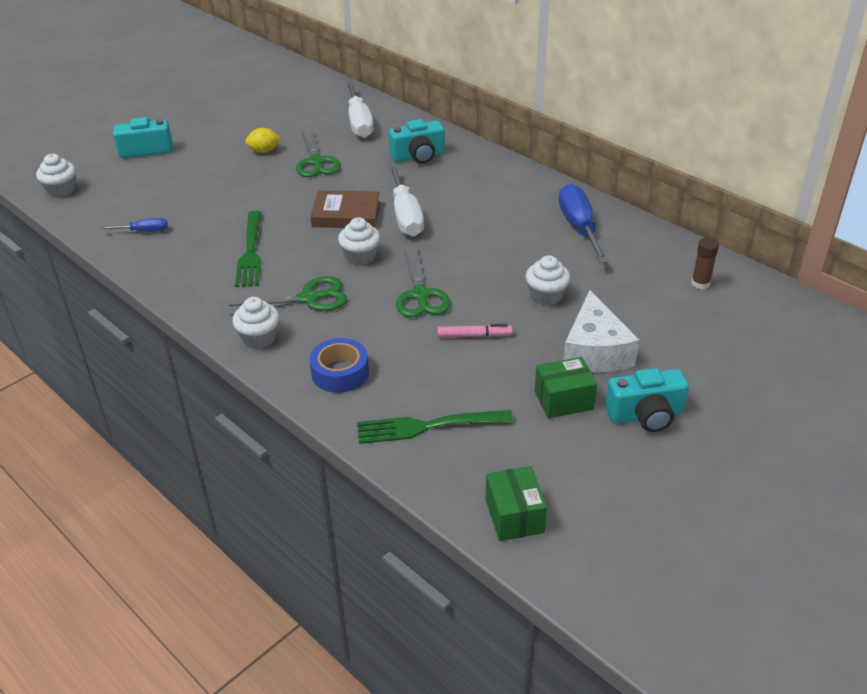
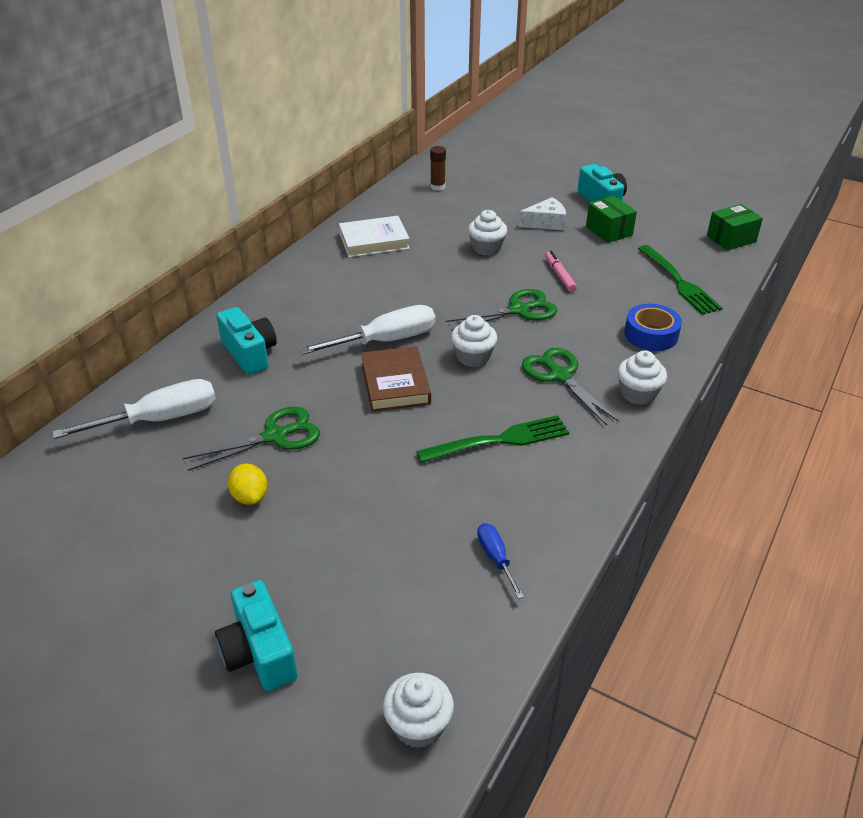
camera: 105 degrees left, 0 degrees up
blue screwdriver [559,184,609,263] -> white book [339,216,410,257]
white cheese [563,290,639,373] -> white cheese [519,197,566,230], size x0.65

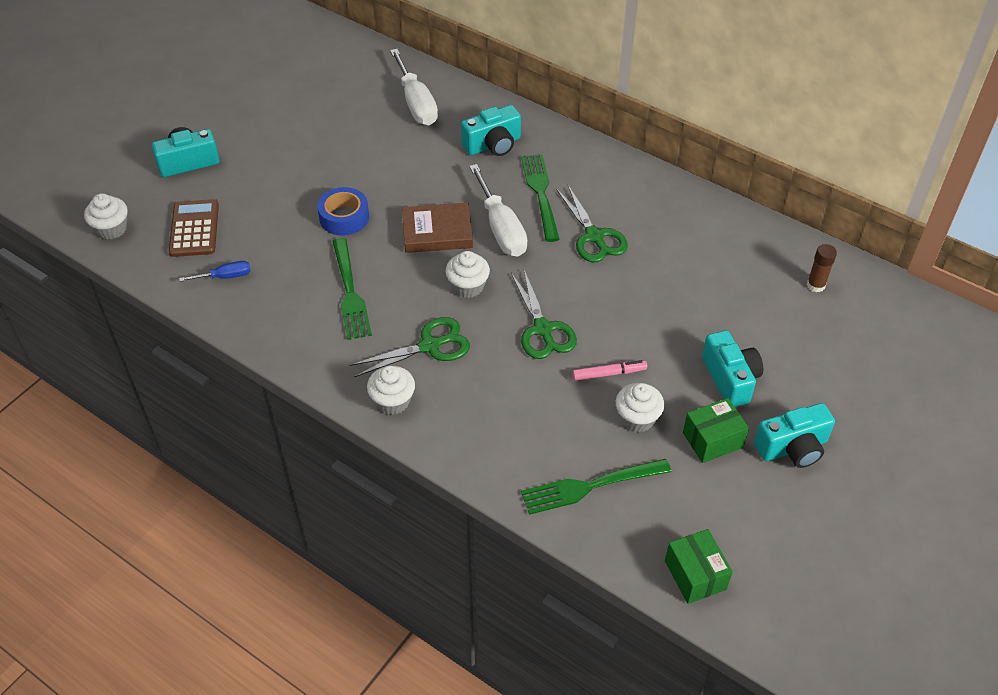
camera: 95 degrees right, 10 degrees up
green scissors [183,407,320,471] -> green scissors moved to [556,185,628,262]
yellow lemon [228,464,267,505] -> none
white book [339,216,410,257] -> none
white cupcake [468,210,507,255] -> white cupcake moved to [616,383,664,433]
white cheese [519,197,566,230] -> turquoise camera [702,330,763,407]
blue tape [624,304,682,351] -> blue tape moved to [317,187,369,236]
none -> brown calculator [169,199,219,257]
none -> green fork [521,154,560,242]

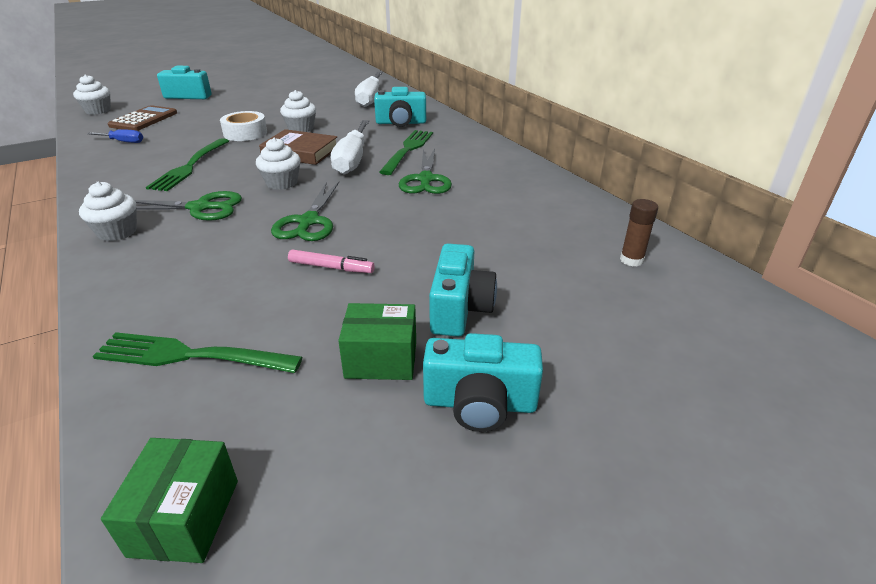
camera: 25 degrees right, 15 degrees down
blue tape [317,187,369,236] -> white tape [220,111,267,141]
white cupcake [616,383,664,433] -> white cupcake moved to [280,90,316,132]

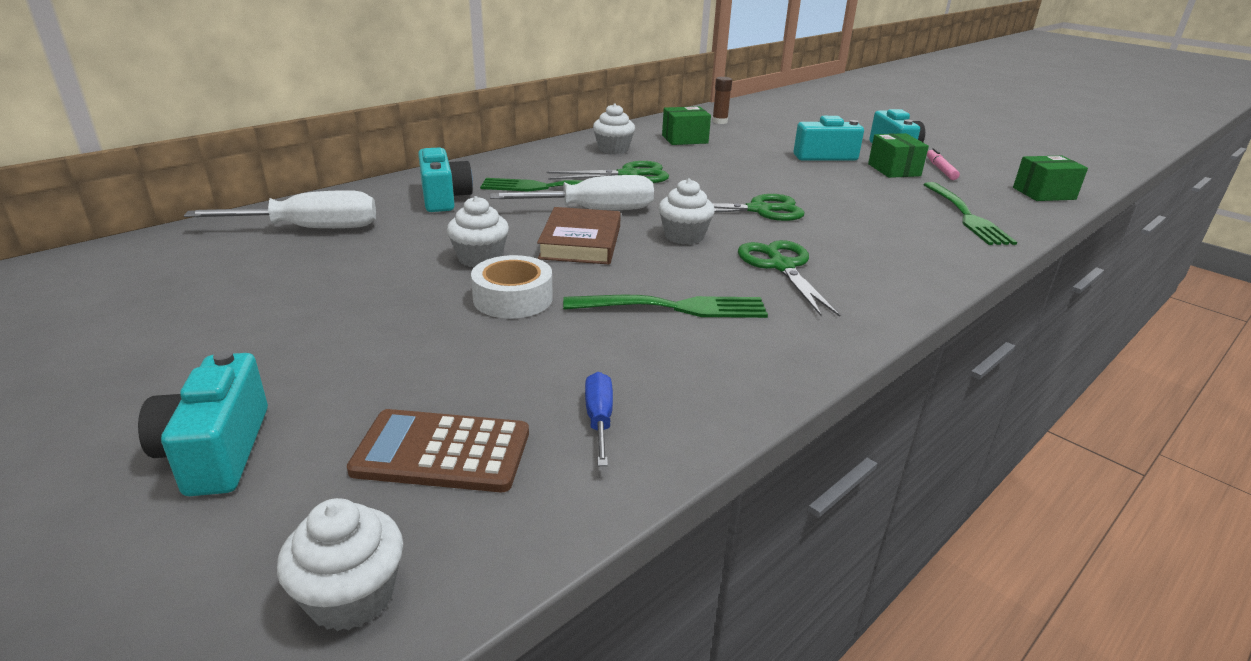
camera: 105 degrees left, 5 degrees down
white cupcake [79,181,137,241] -> white cupcake moved to [593,103,635,154]
pink marker [288,250,375,273] -> pink marker moved to [927,148,960,180]
none -> green box [662,106,711,145]

